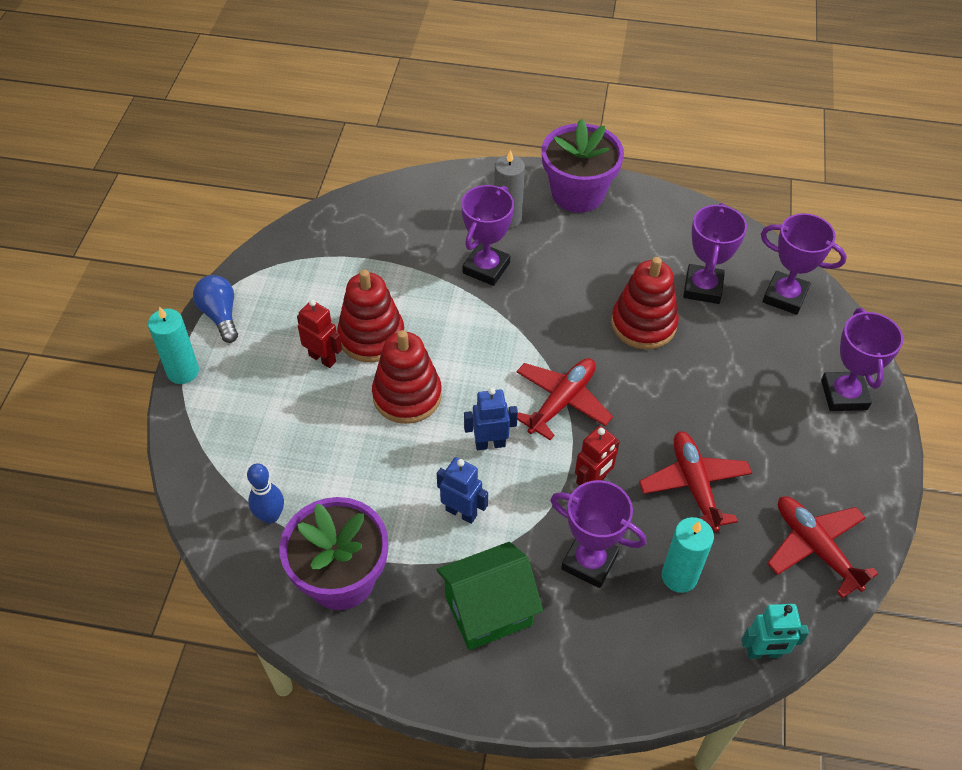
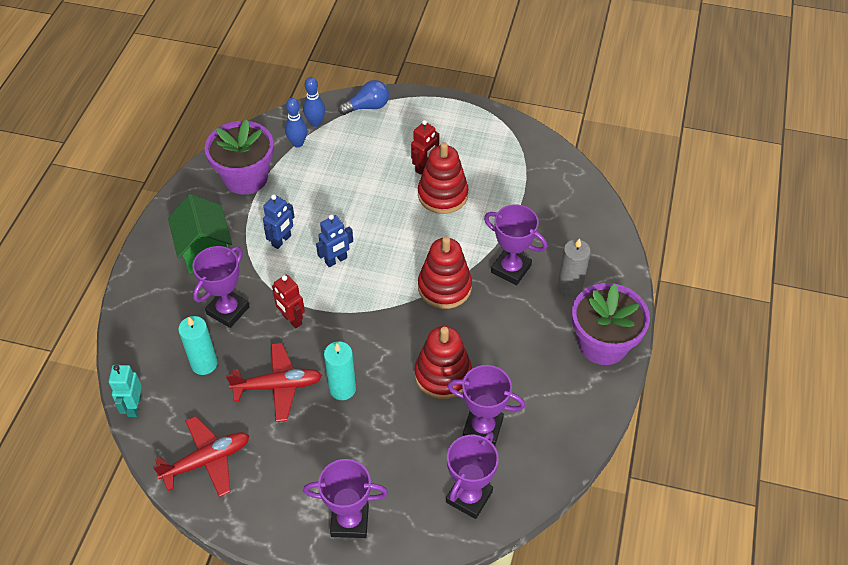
camera: 95 degrees right, 0 degrees up
turquoise candle [148,306,199,384] -> turquoise candle moved to [324,341,356,400]
blue light bulb [193,275,238,343] -> blue light bulb moved to [338,80,389,115]
red stacking toy [372,330,442,424] -> red stacking toy moved to [418,236,472,309]
blue robot [464,388,518,450] -> blue robot turned 60 degrees clockwise [316,214,353,267]
red plane [516,358,613,440] -> none
none -> blue bowling pin [303,77,325,127]

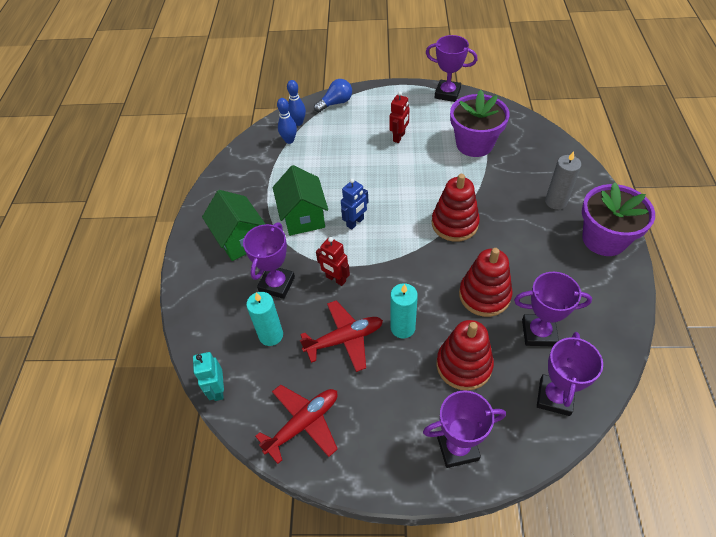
camera: 10 degrees left, 0 degrees up
purple flower pot [205,119,274,194] -> purple flower pot moved to [450,90,510,157]
blue robot [263,194,294,249] -> green house [273,165,328,236]
red stacking toy [418,142,469,214] -> red stacking toy moved to [436,320,494,391]
purple trophy [484,204,547,286] -> purple trophy moved to [426,35,478,102]

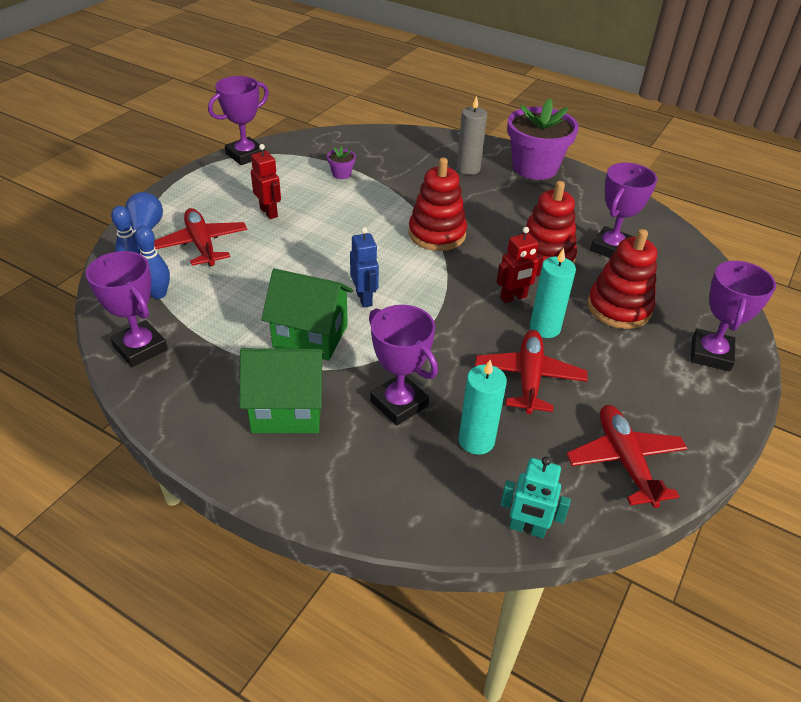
camera: 65 degrees left, 10 degrees down
red robot [316,237,350,286] -> red robot moved to [496,227,544,303]
purple flower pot [450,90,510,157] -> purple flower pot [327,147,356,179], size x0.41
purple trophy [537,332,603,416] -> purple trophy moved to [86,251,168,367]
none -> red plane [154,208,248,267]

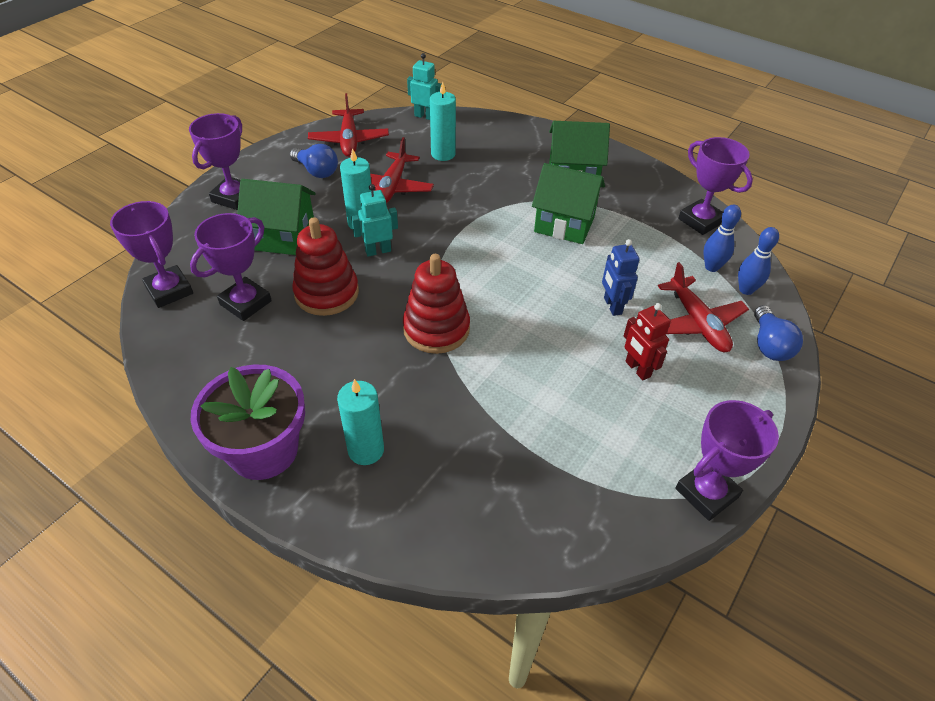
camera: 175 degrees left, 5 degrees up
purple flower pot [327,147,356,179] -> none
blue robot [350,227,379,308] -> blue robot moved to [602,239,640,316]
purple trophy [369,305,438,425] -> purple trophy moved to [110,201,193,308]
grey candle [457,96,487,175] -> turquoise candle [337,379,384,465]
red robot [496,227,544,303] -> turquoise robot [351,184,398,257]
red stacking toy [587,229,657,329] -> green house [237,179,316,255]
none -> blue light bulb [290,144,338,178]

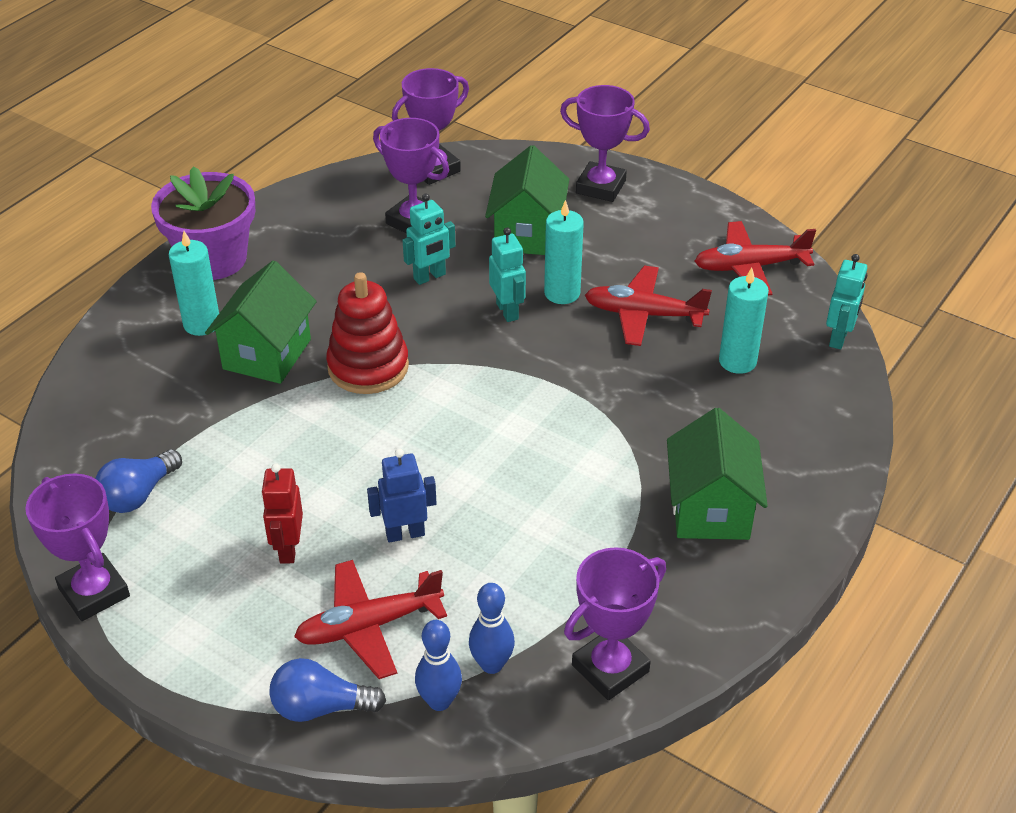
camera: 90 degrees right, 5 degrees down
blue light bulb [290,144,338,178] -> blue light bulb moved to [95,449,182,513]
red stacking toy [292,217,359,316] -> turquoise robot [403,193,456,285]
green house [532,163,605,244] -> green house moved to [205,261,317,384]
red robot [624,303,671,380] -> red robot turned 60 degrees counterclockwise [261,463,303,563]

